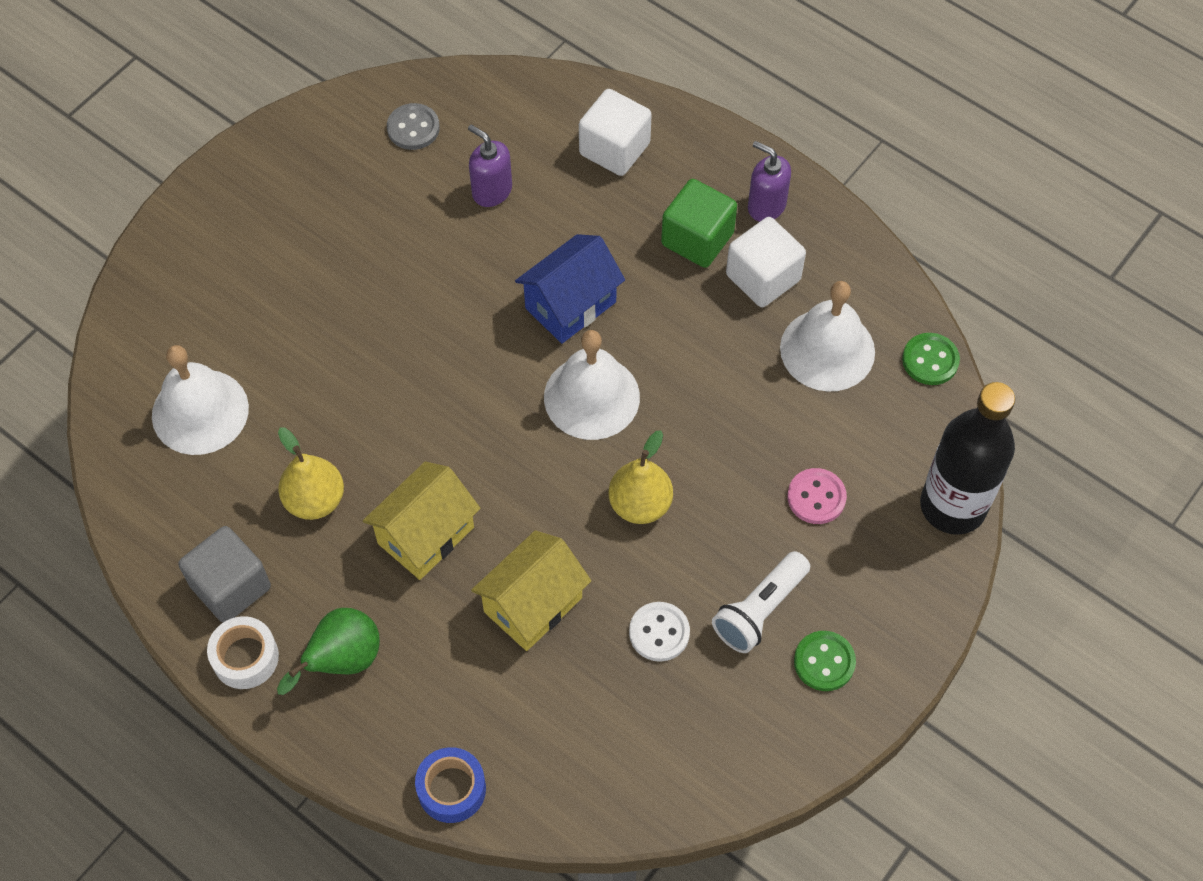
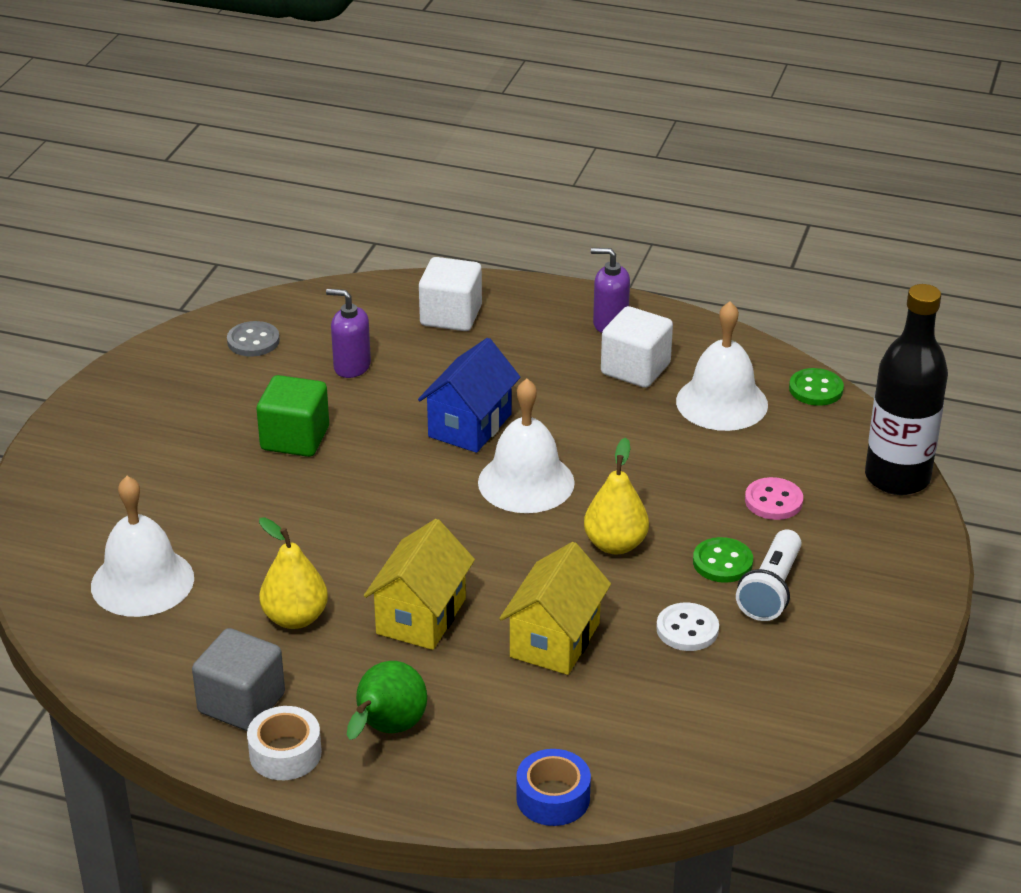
camera: 20 degrees left, 25 degrees down
green cube [661,179,737,268] -> green cube moved to [257,375,329,457]
green button [794,631,856,691] -> green button moved to [693,537,753,583]

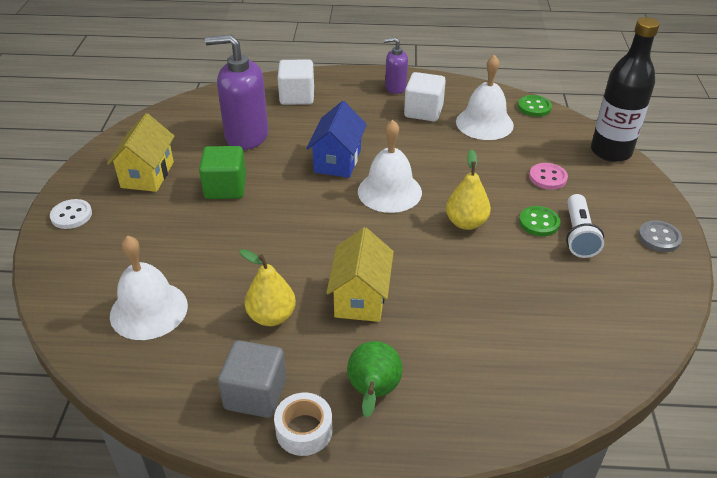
camera: 15 degrees left, 5 degrees up
grey button [227,321,280,357] -> grey button moved to [638,221,682,252]
purple soap dispenser [326,289,371,378] -> purple soap dispenser [205,35,268,150], size x1.84
yellow house [499,542,611,675] -> yellow house moved to [107,113,175,192]
blue tape [516,749,591,826] -> none
white button [656,602,719,651] -> white button moved to [50,199,92,229]

